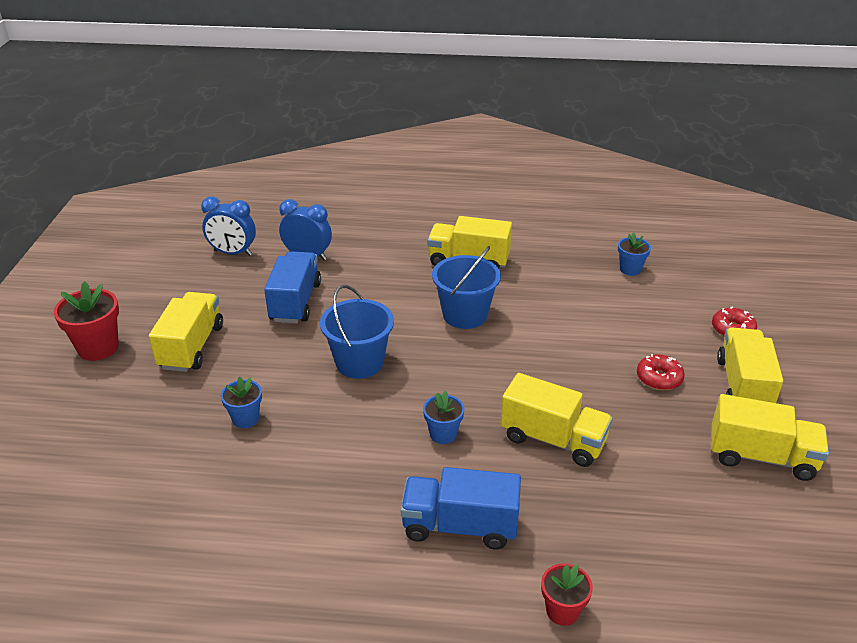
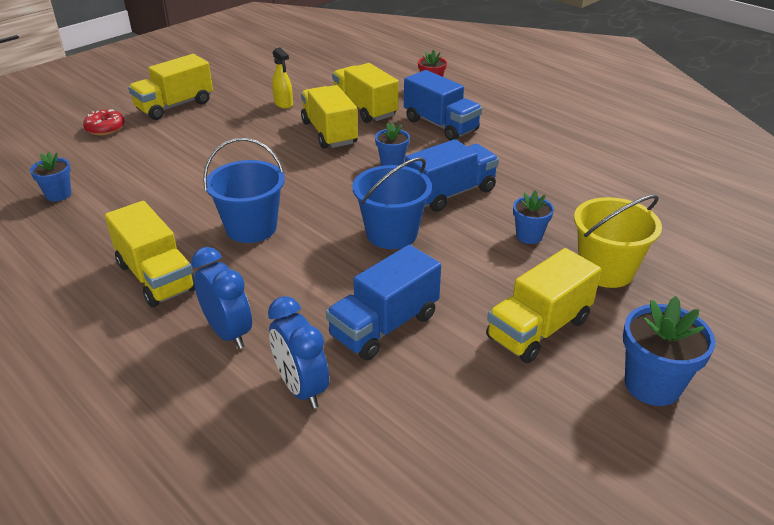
camera: 140 degrees left, 0 degrees up
red flower pot [54,281,119,361] -> blue flower pot [623,296,716,406]
blue clock [201,197,256,256] -> blue clock moved to [191,247,252,349]
red donut [637,354,685,390] -> none
yellow truck [711,394,829,481] -> yellow truck moved to [332,63,399,123]
none -> yellow spray bottle [272,47,293,109]
none -> blue truck [405,139,499,212]
none -> yellow bucket [574,195,662,288]

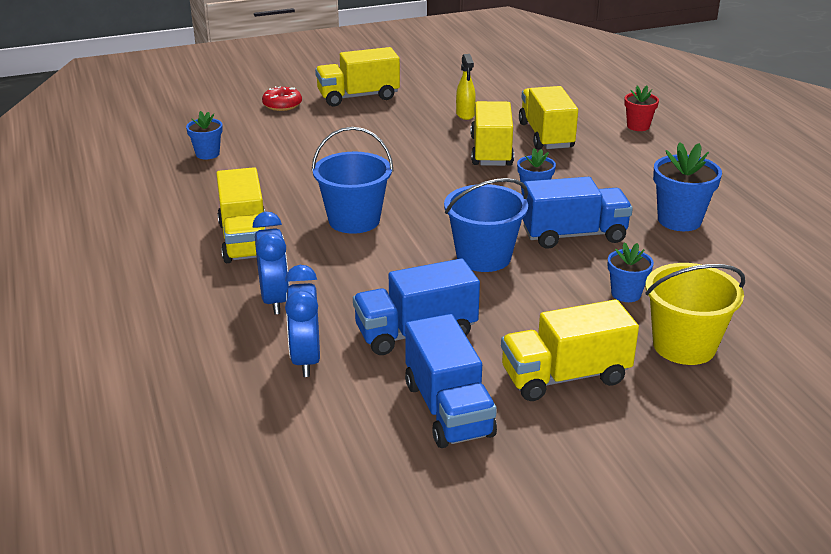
camera: 25 degrees right, 5 degrees down
blue truck [404,70,482,141] -> blue truck moved to [405,314,497,448]
blue flower pot [623,296,716,406] -> blue flower pot moved to [653,142,722,231]

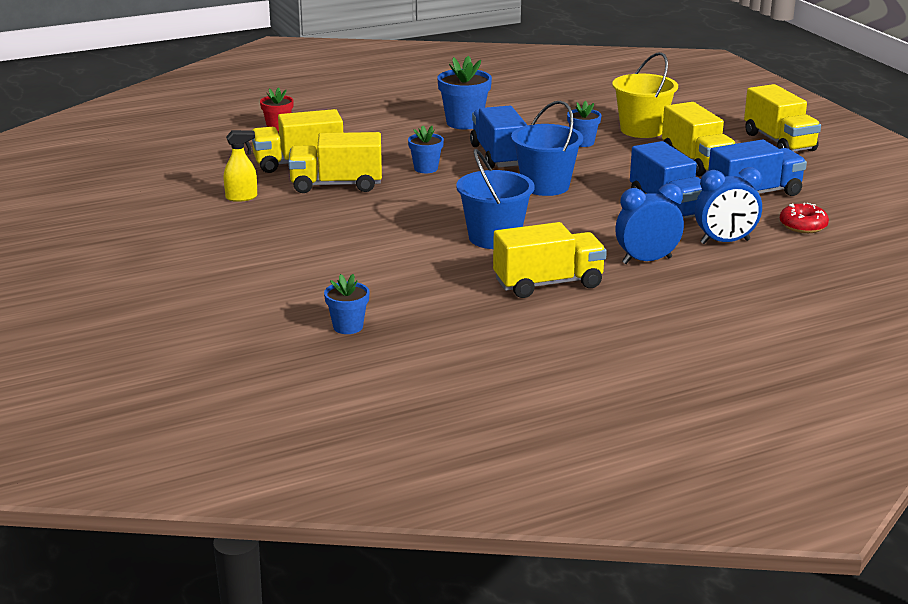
camera: 95 degrees left, 5 degrees down
red donut [262,86,302,111] -> red donut moved to [780,203,829,233]
yellow truck [315,47,400,106] -> yellow truck moved to [744,84,821,152]

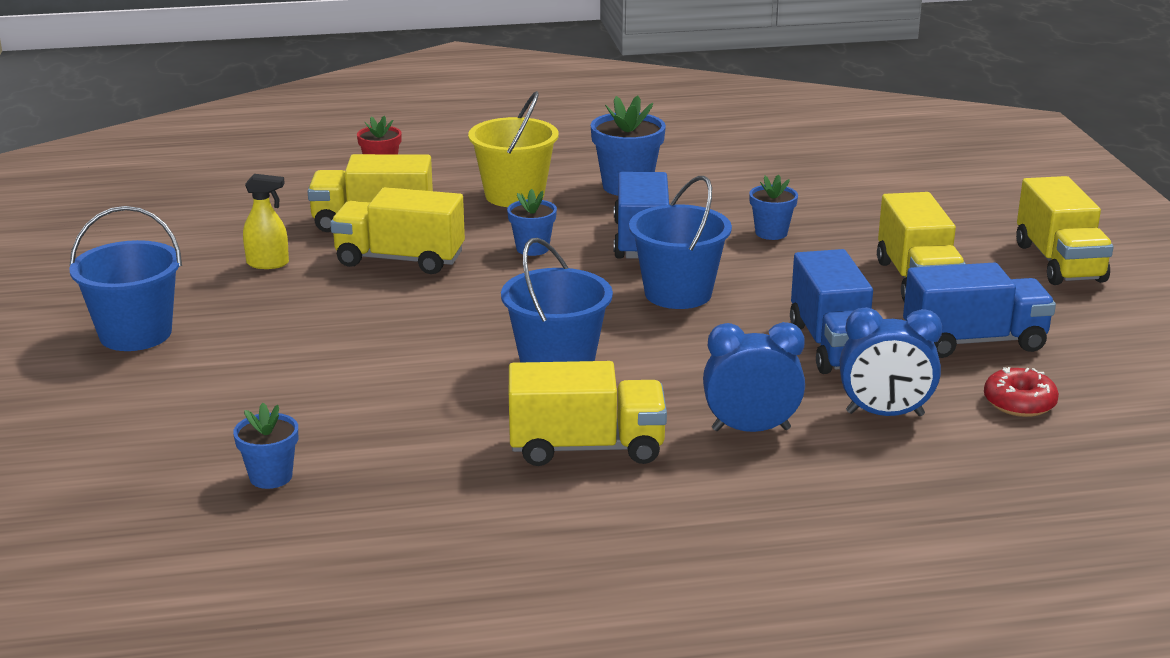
camera: 15 degrees right, 0 degrees up
yellow bucket [612,52,678,138] -> yellow bucket moved to [468,91,559,207]
none -> blue bucket [69,206,182,351]

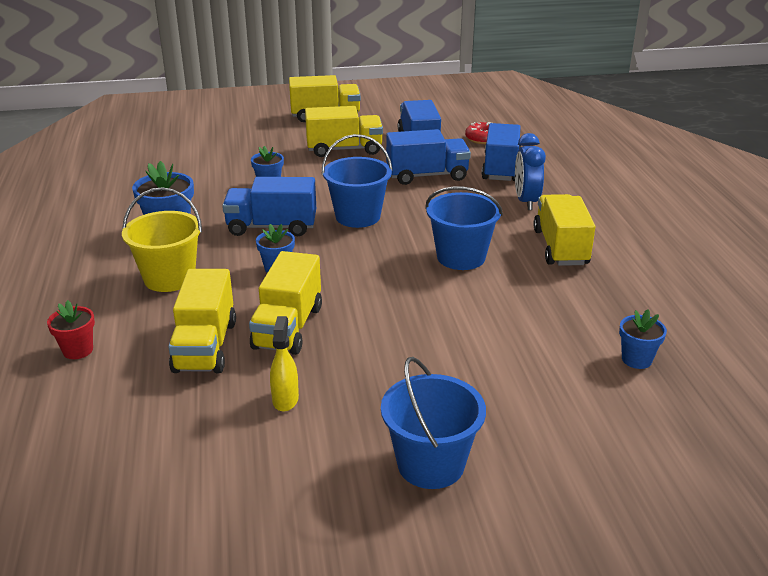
camera: 90 degrees left, 5 degrees up
blue clock [840,307,942,416] -> blue truck [482,123,521,181]

